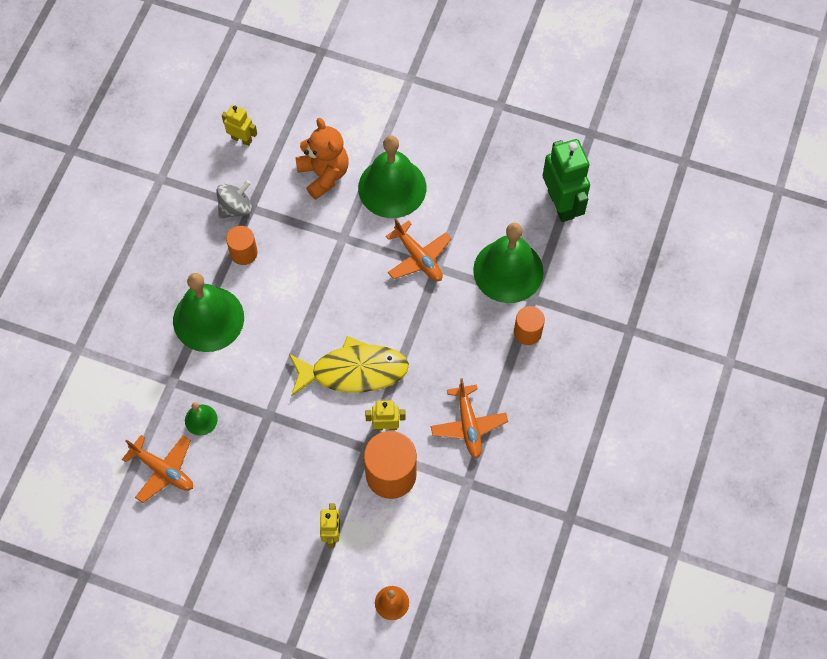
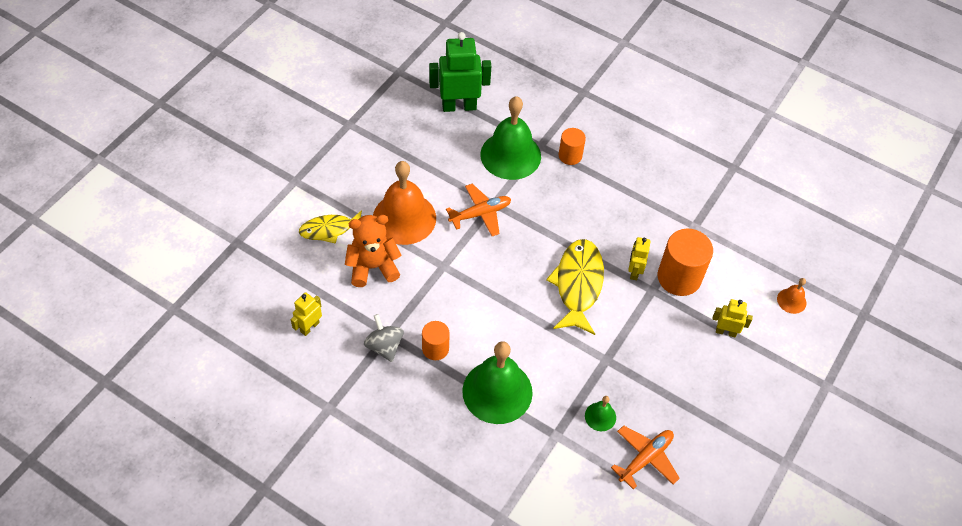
camera: 80 degrees left, 10 degrees down
green bell [358,135,426,218] -> orange bell [373,161,436,245]
orange plane [431,378,508,459] -> none
none -> yellow fish [299,210,362,244]

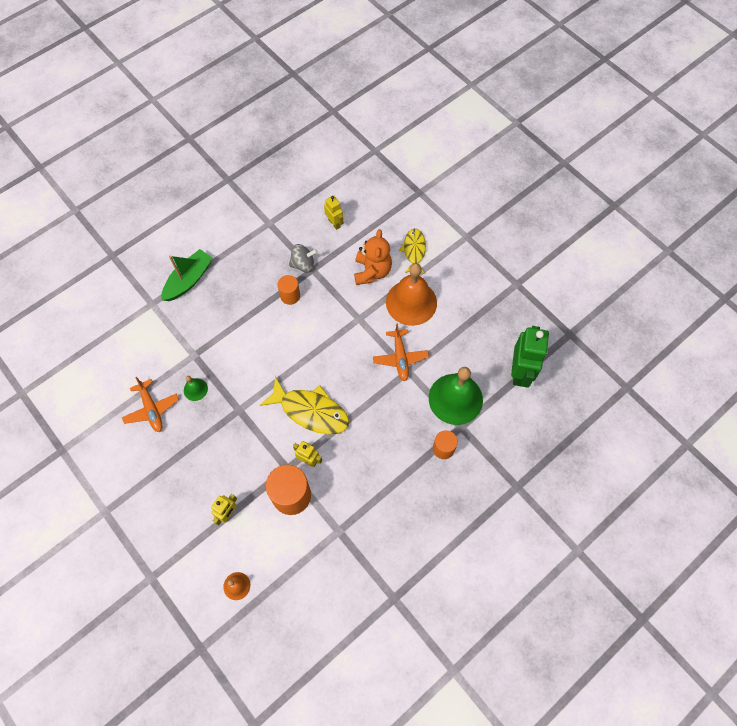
camera: 110 degrees right, 10 degrees up
green bell [462,341,533,424] -> none
none -> green boat [161,249,213,301]

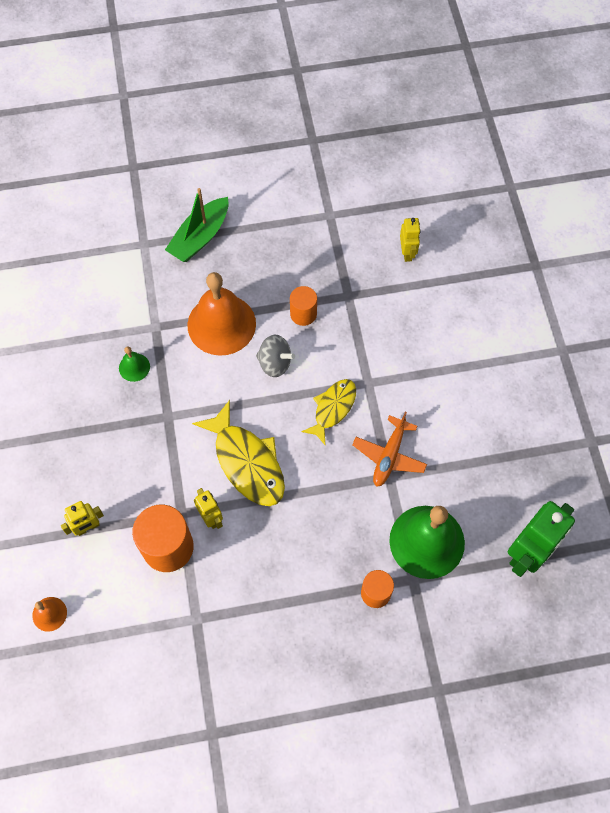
camera: 30 degrees right, 0 degrees up
orange plane [122,377,179,432] -> none
green boat [161,249,213,301] -> green boat turned 150 degrees clockwise [165,188,228,262]
grey spinning top [289,244,318,273] -> grey spinning top moved to [256,335,295,377]
orange teddy bear [354,229,392,285] -> none
orange bell [386,263,437,326] -> orange bell moved to [188,272,256,356]
yellow fish [399,228,426,274] -> yellow fish moved to [301,379,356,445]

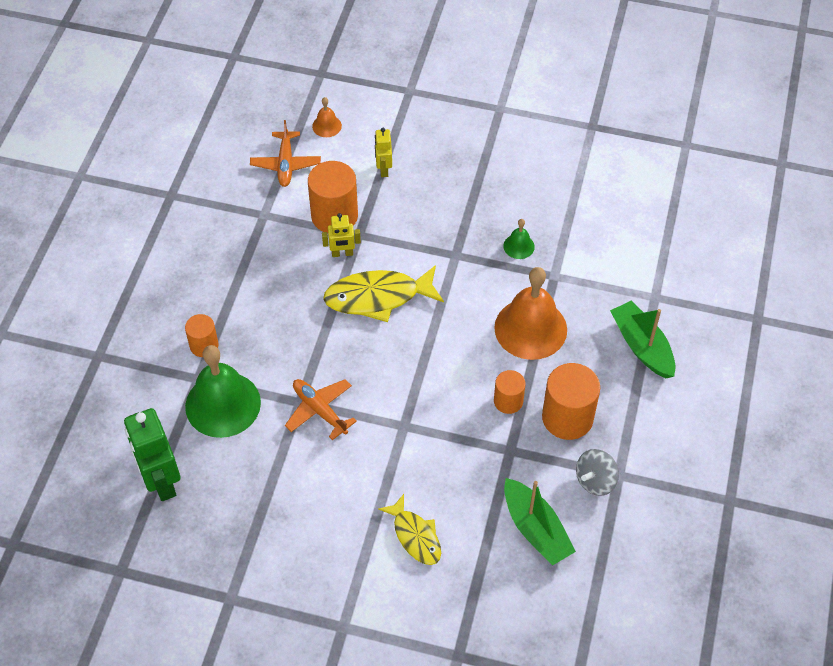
camera: 115 degrees right, 10 degrees down
grey spinning top [256,335,295,377] -> grey spinning top moved to [576,449,619,496]
yellow fish [301,379,356,445] -> yellow fish moved to [378,494,441,565]
yellow robot [400,218,421,262] -> green boat [504,478,576,565]
none -> orange plane [250,120,321,187]
none -> orange cylinder [542,363,600,440]

